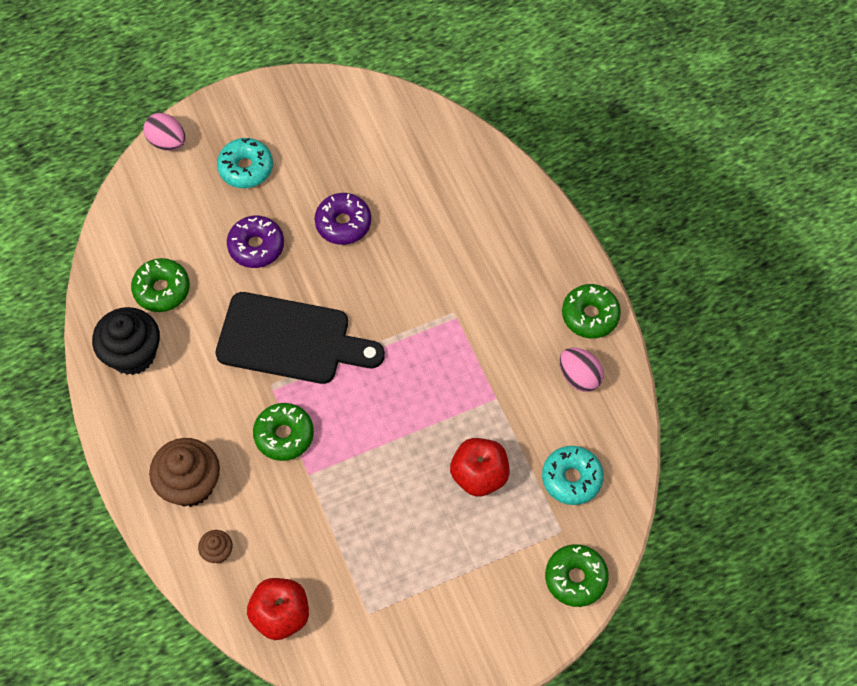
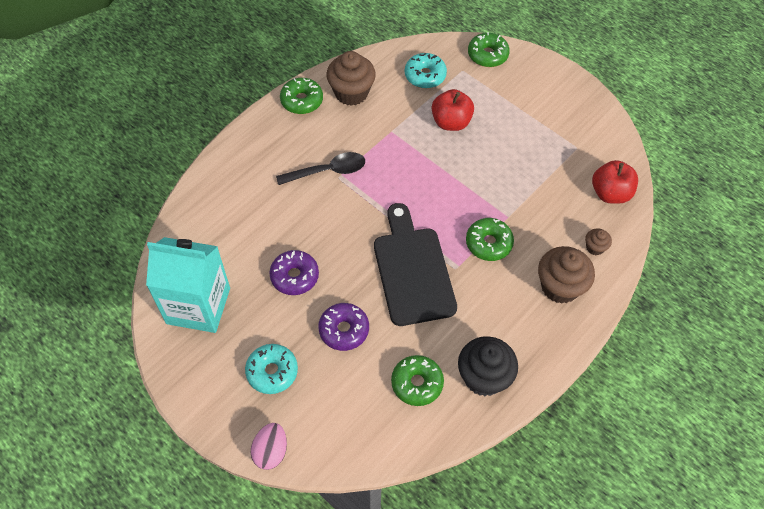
camera: 115 degrees left, 5 degrees down
pink egg [560,348,604,392] -> brown cupcake [326,51,376,106]
none -> turquoise carton [146,237,230,333]
none -> black spoon [276,152,365,185]

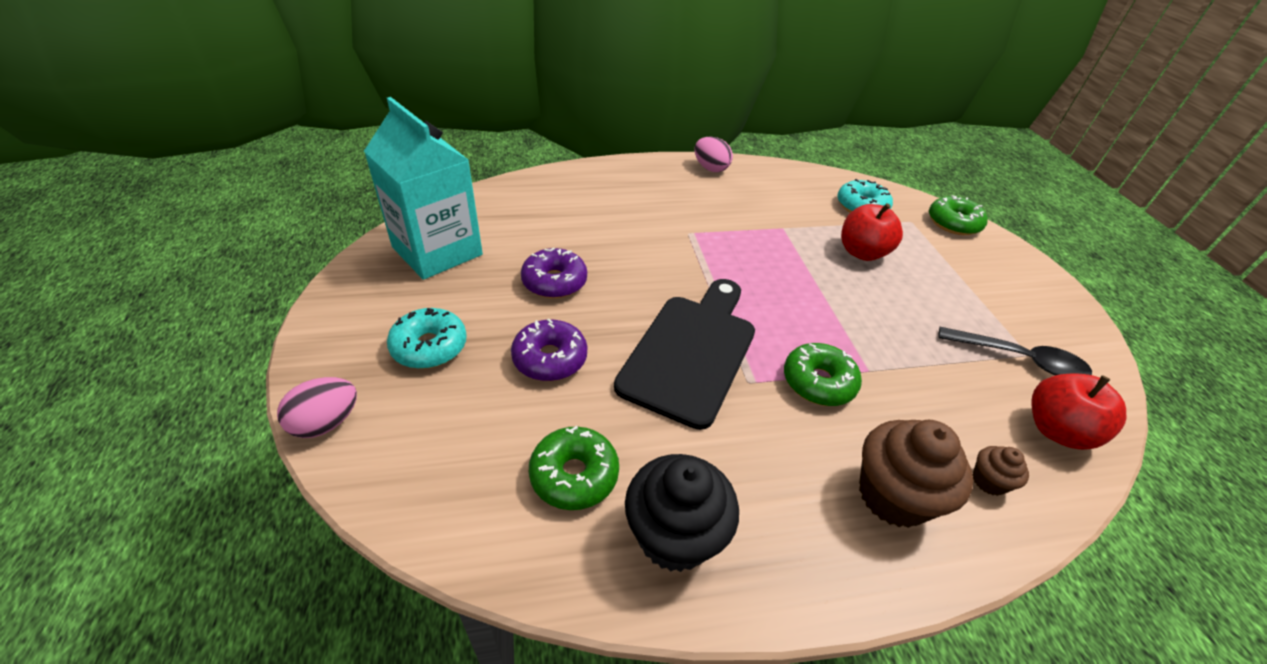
camera: 35 degrees right, 15 degrees down
black spoon [276,152,365,185] -> black spoon moved to [938,327,1092,375]
green donut [280,78,323,114] -> pink egg [694,136,733,172]
brown cupcake [326,51,376,106] -> none

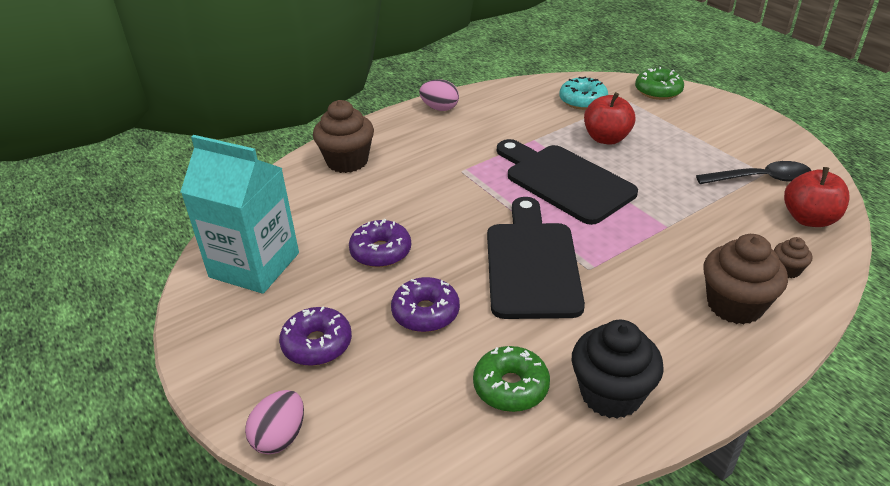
camera: 20 degrees left, 5 degrees down
turquoise donut [387,308,467,369] -> purple donut [279,306,352,366]
green donut [784,343,862,406] -> none
none -> brown cupcake [313,100,374,173]
none -> black cutting board [497,139,638,225]

